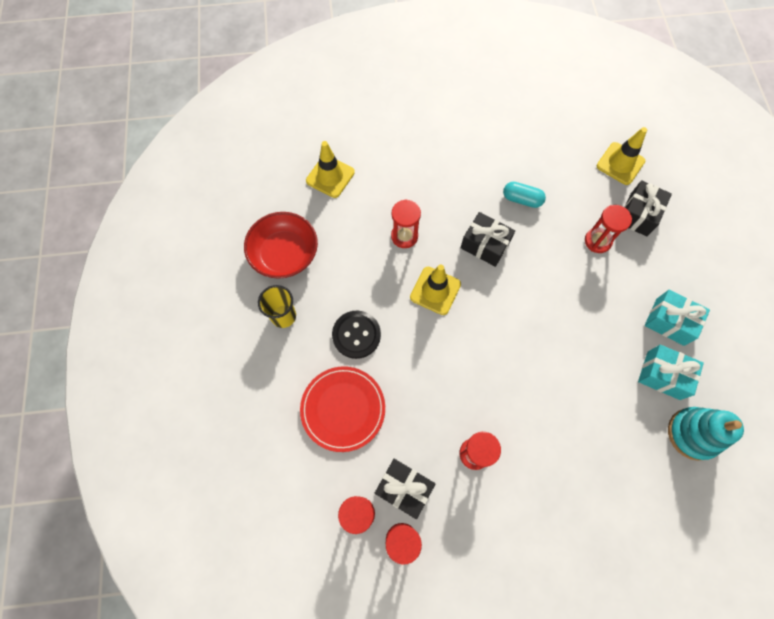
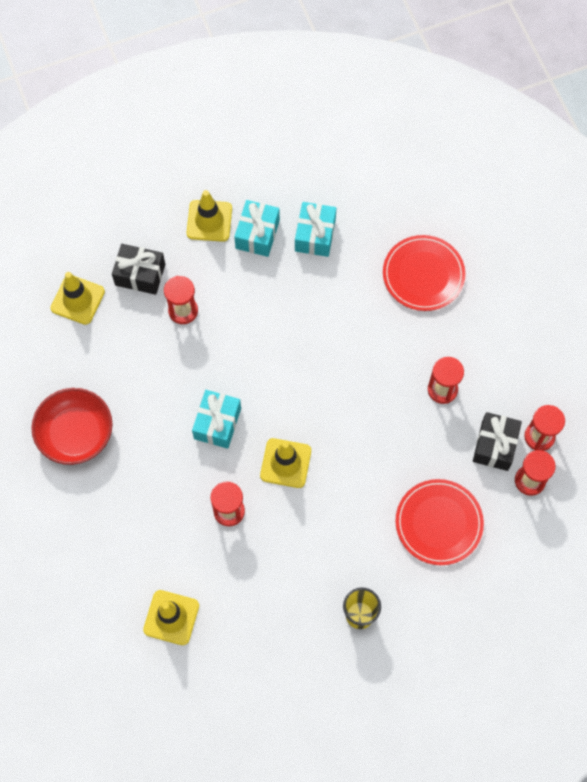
camera: 105 degrees left, 0 degrees up
red bowl [244,212,318,279] -> red bowl moved to [32,388,113,465]
black button [332,311,381,359] -> none
black gift [461,212,515,267] -> turquoise gift [192,390,241,449]
turquoise capsule [503,182,546,208] -> none
turquoise stacking toy [668,407,744,461] -> none
none -> yellow traffic cone [187,190,232,242]
none -> red plate [383,235,465,311]

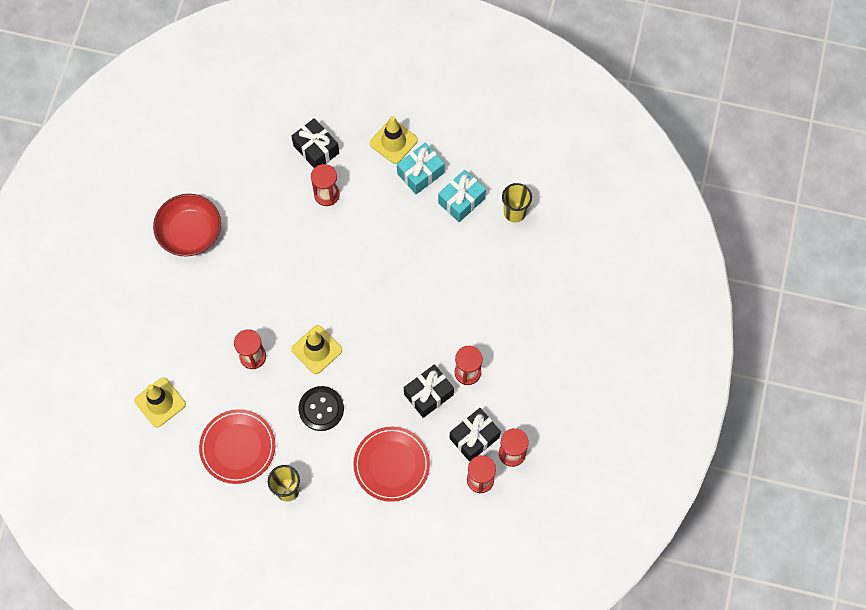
camera: 35 degrees right, 0 degrees up
yellow traffic cone [51,272,105,325] -> none
turquoise gift [192,390,241,449] -> none
red plate [383,235,465,311] -> red plate moved to [199,409,275,484]
none -> black button [299,386,344,431]
none -> black gift [404,364,454,418]
none -> yellow cup [502,183,532,222]

